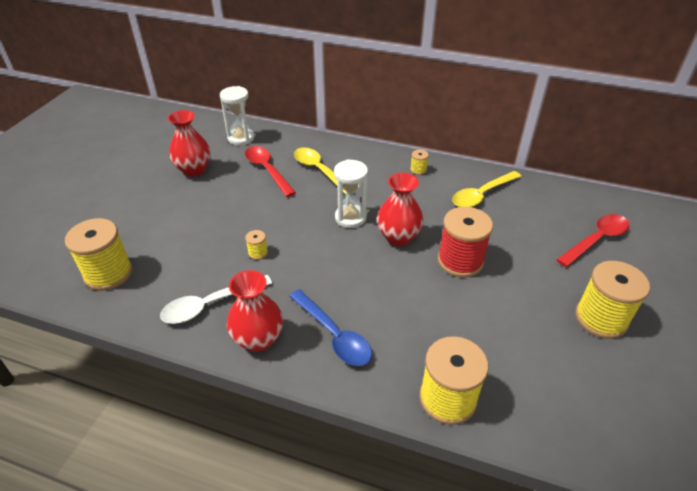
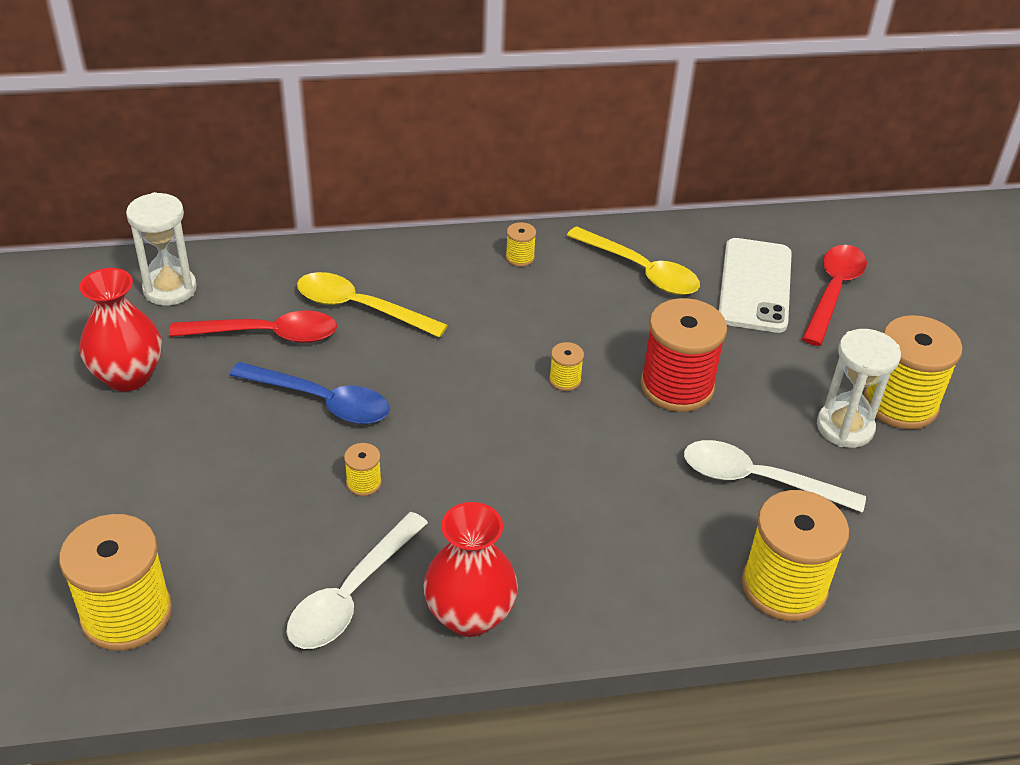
camera: 30 degrees left, 0 degrees up
red spoon [245,146,296,197] -> red spoon turned 150 degrees clockwise [169,310,337,343]
blue spoon [289,289,372,366] -> blue spoon moved to [230,362,390,424]
white hourglass [334,159,368,228] -> white hourglass moved to [817,329,901,448]
red vase [377,173,424,246] -> yellow spool [549,342,584,391]
yellow spoon [452,171,521,207] -> yellow spoon turned 75 degrees counterclockwise [566,226,700,295]
none -> white spoon [684,440,866,513]
none -> white phone [719,238,792,333]

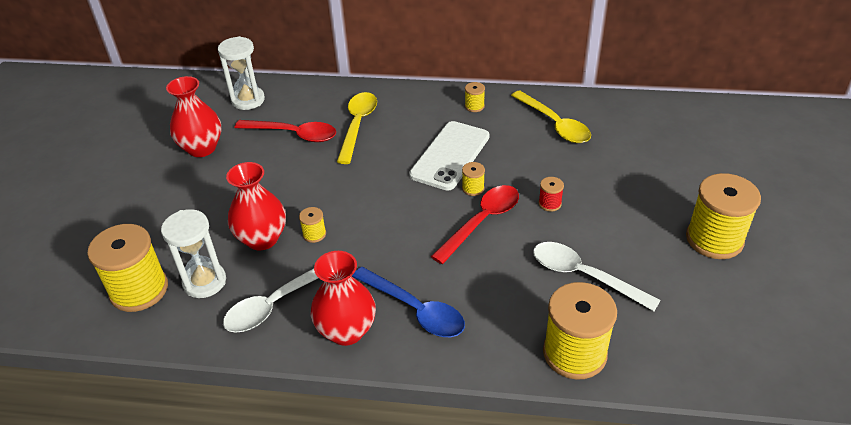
camera: 20 degrees right, 0 degrees up
blue spoon [230,362,390,424] -> blue spoon moved to [352,267,465,337]
yellow spoon [297,272,448,338] -> yellow spoon turned 60 degrees clockwise [337,92,377,164]
red spool [640,298,727,412] -> red spool [539,177,564,212], size x0.44
white phone [719,238,792,333] -> white phone moved to [409,121,490,191]
red spoon [802,245,867,346] -> red spoon moved to [431,185,519,264]
white hourglass [817,329,901,448] -> white hourglass moved to [161,209,226,298]
none -> red vase [226,162,286,250]

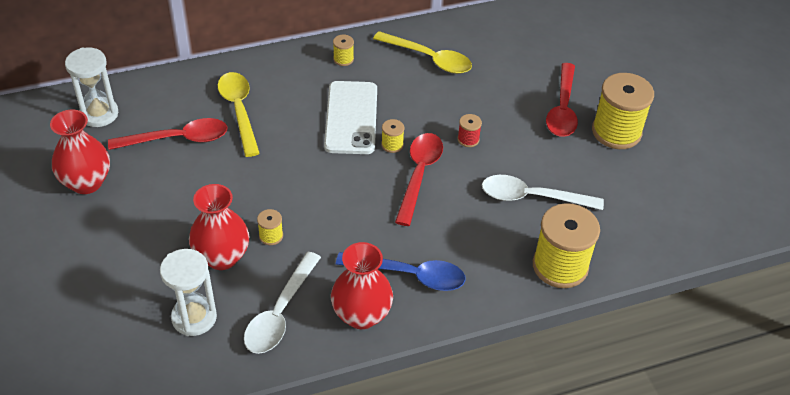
camera: 30 degrees left, 5 degrees up
yellow spool [87,224,168,312] -> none
none -> red spoon [546,63,578,137]

